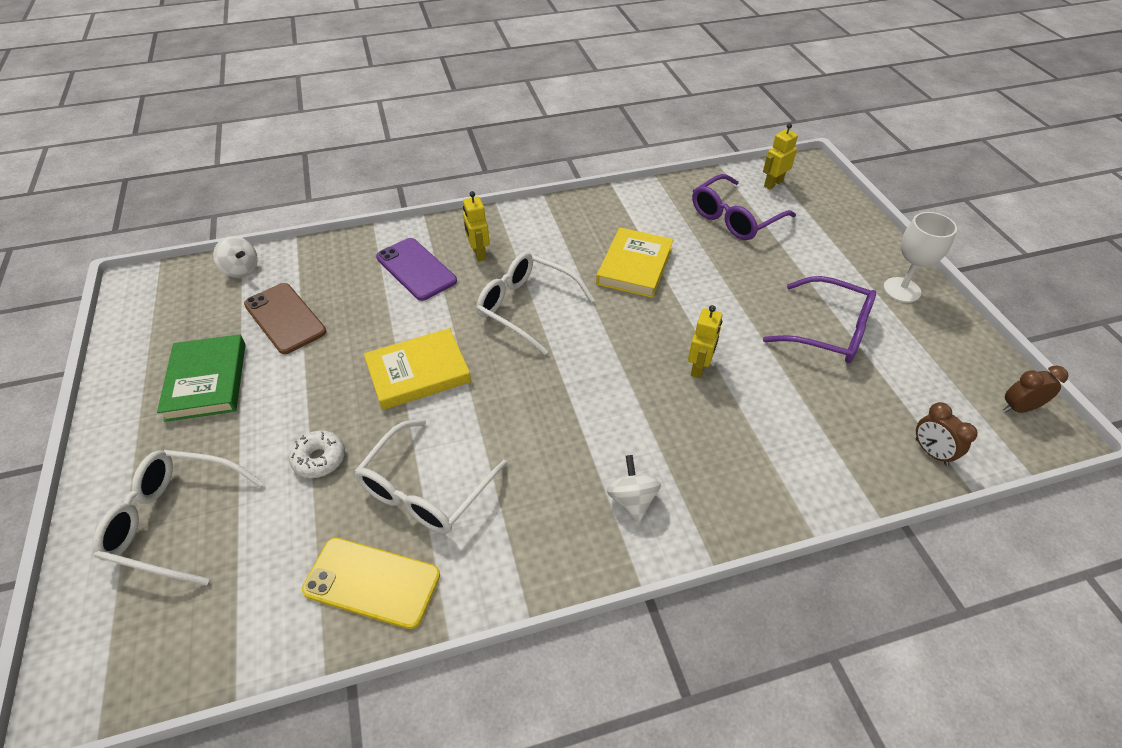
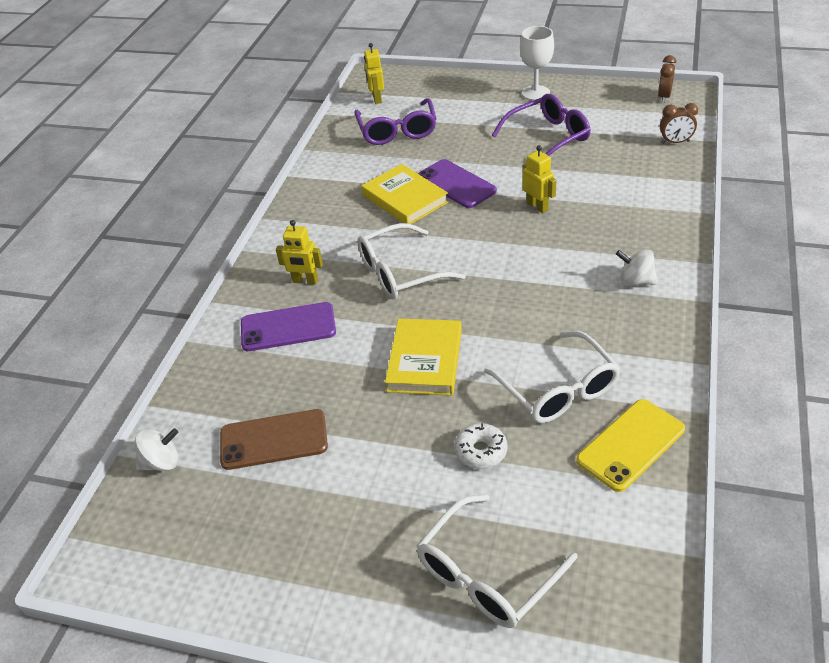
camera: 55 degrees left, 5 degrees down
green book [157,334,246,422] -> none
none -> purple phone [418,159,497,208]

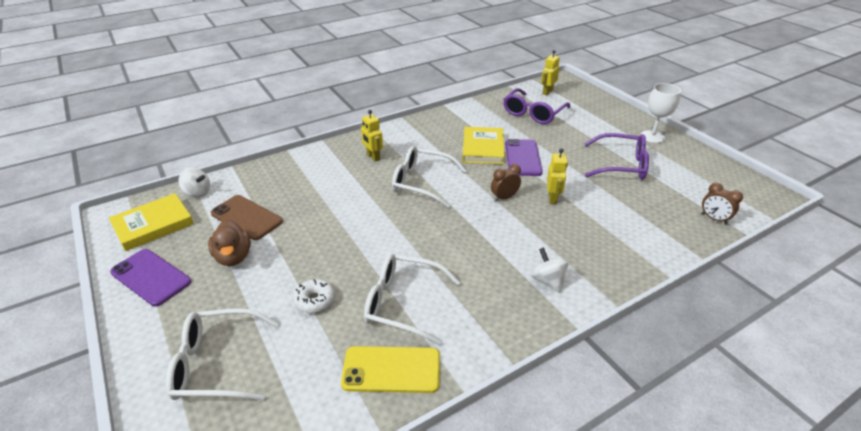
camera: 40 degrees right, 5 degrees down
purple phone [241,302,336,351] -> purple phone moved to [110,249,191,306]
yellow book [385,318,462,395] -> yellow book moved to [109,193,194,251]
white glasses [484,331,620,423] -> white glasses turned 90 degrees clockwise [364,254,461,345]
brown clock [658,55,676,103] -> brown clock moved to [491,164,521,201]
none -> brown duck [208,220,251,266]

